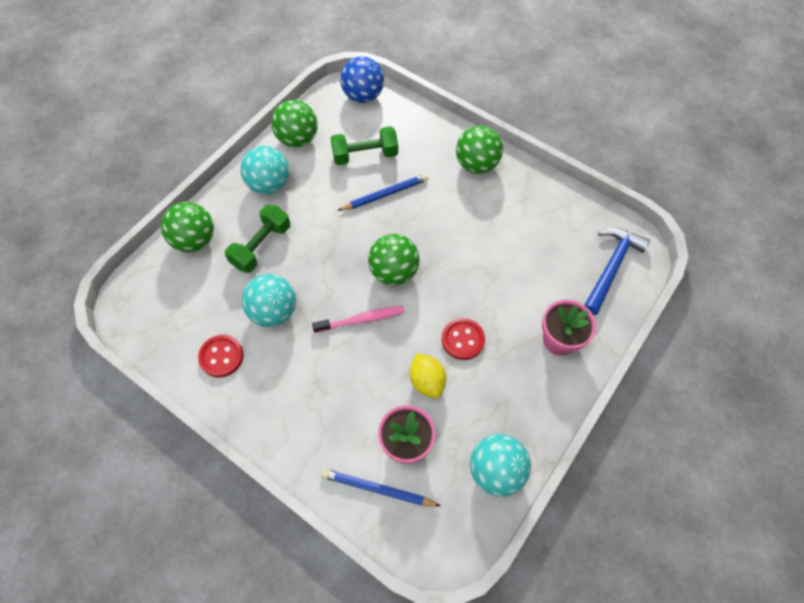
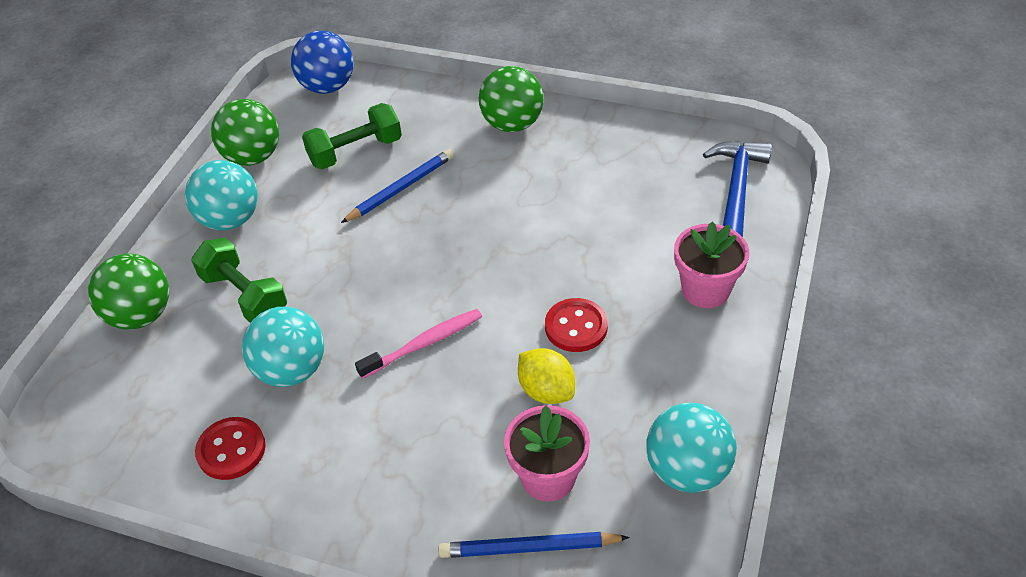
camera: 15 degrees left, 15 degrees down
green dumbbell [225,205,290,273] -> green dumbbell turned 60 degrees counterclockwise [191,238,287,323]
green ball [368,234,420,286] -> none

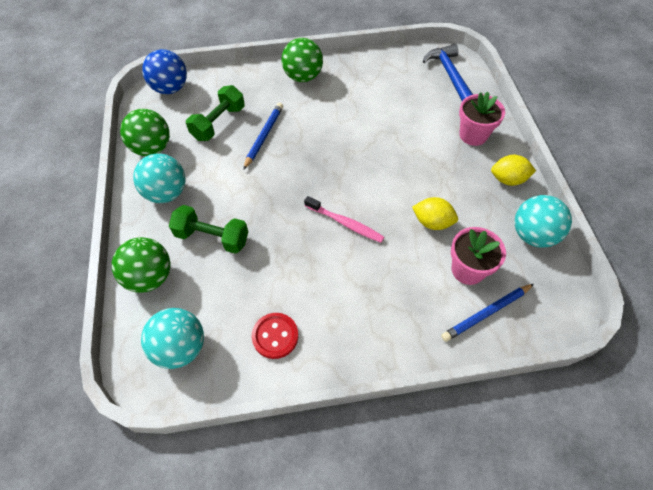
camera: 30 degrees left, 10 degrees up
turquoise ball [242,307,324,387] -> turquoise ball moved to [141,308,204,369]
pink toothbrush [355,309,482,379] -> pink toothbrush turned 90 degrees clockwise [304,196,384,243]
red button [545,298,608,352] -> none
none -> yellow lemon [491,155,536,186]

